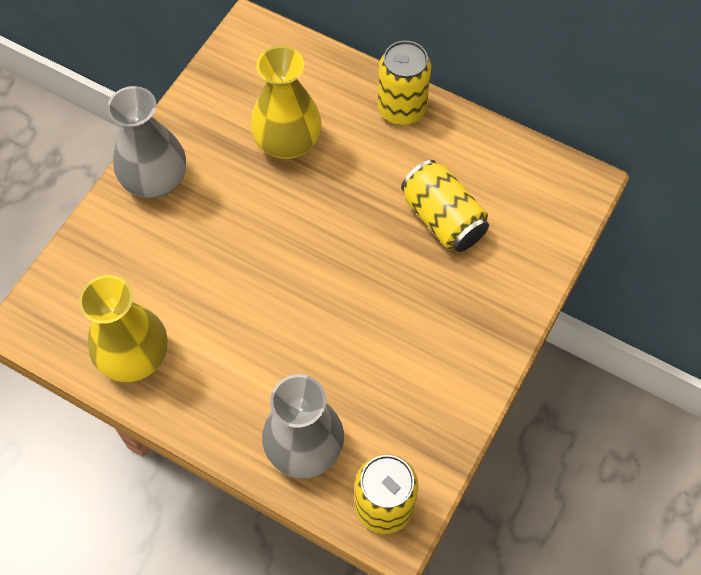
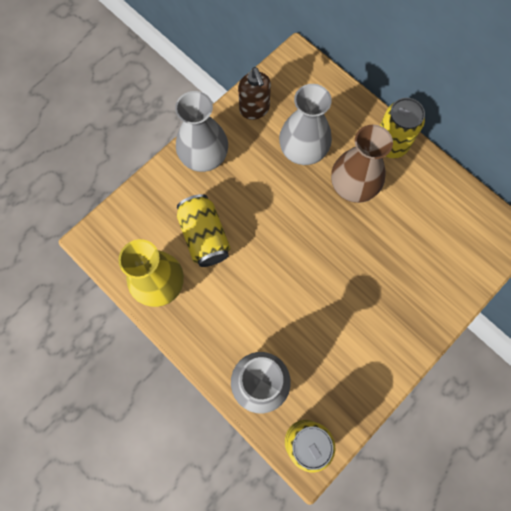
camera: 15 degrees right, 10 degrees up
yellow vase [250,46,322,159] -> grey vase [279,84,332,165]
yellow can [401,160,489,252] -> yellow can moved to [177,194,230,267]
none -> brown soap dispenser [238,67,271,120]
none -> brown vase [331,125,393,203]

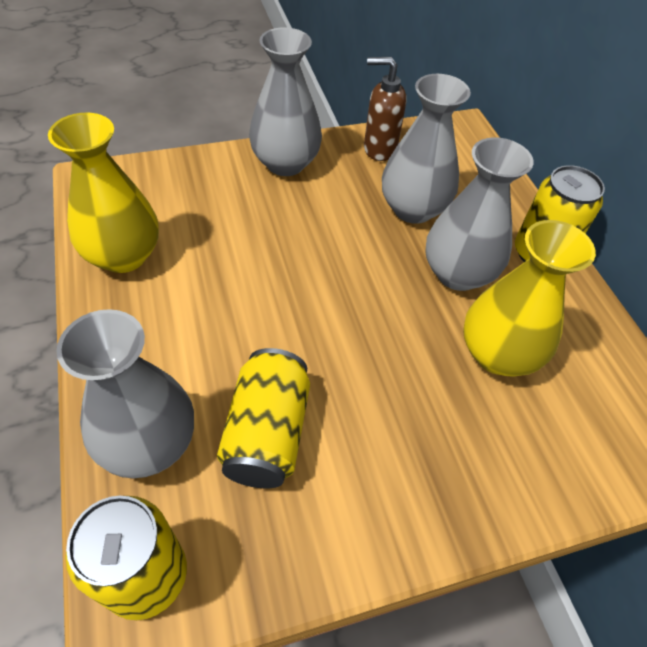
camera: 25 degrees right, 20 degrees down
yellow can [177,194,230,267] -> yellow can moved to [217,348,310,488]
brown soap dispenser [238,67,271,120] -> brown soap dispenser turned 90 degrees clockwise [364,57,407,161]
brown vase [331,125,393,203] -> grey vase [425,137,534,291]
none -> yellow vase [463,220,596,377]

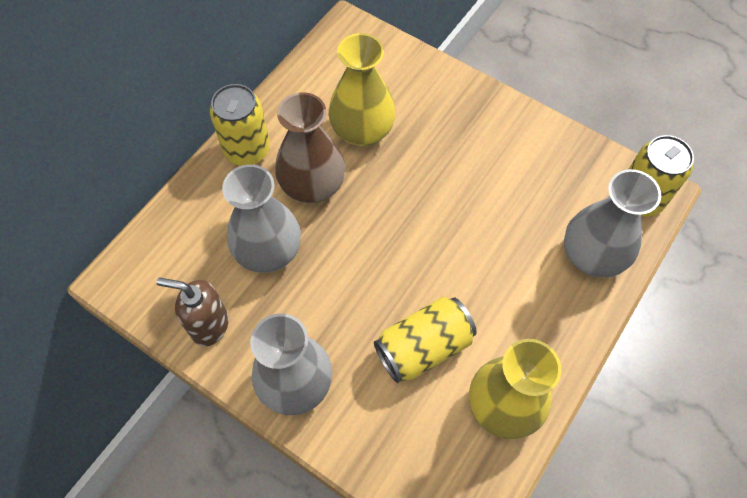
camera: 125 degrees left, 10 degrees up
yellow can [217,348,310,488] -> yellow can moved to [374,297,477,383]
brown soap dispenser [364,57,407,161] -> brown soap dispenser turned 135 degrees clockwise [156,278,229,346]
grey vase [425,137,534,291] -> brown vase [275,92,345,203]

